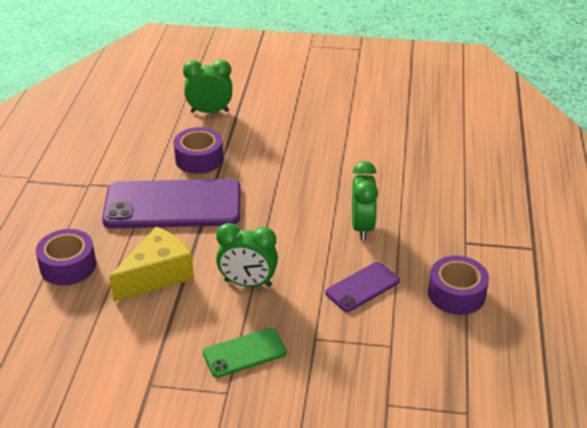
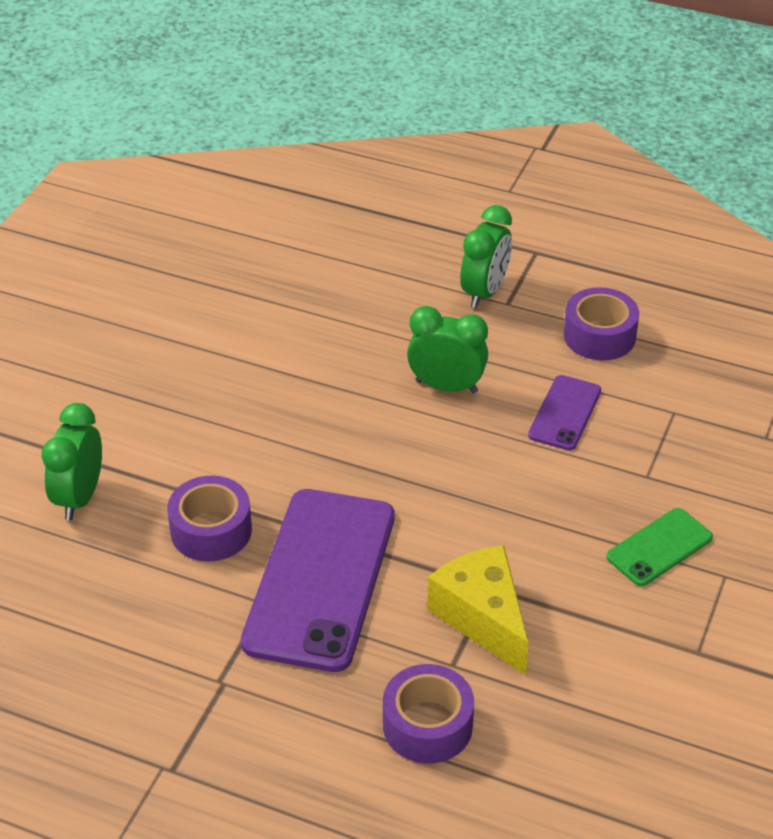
camera: 75 degrees left, 5 degrees up
green phone [203,328,287,378] -> green phone turned 60 degrees clockwise [606,508,713,586]
green clock [216,223,278,287] -> green clock moved to [460,205,512,308]
purple phone [325,262,400,312] -> purple phone turned 45 degrees clockwise [528,375,601,450]

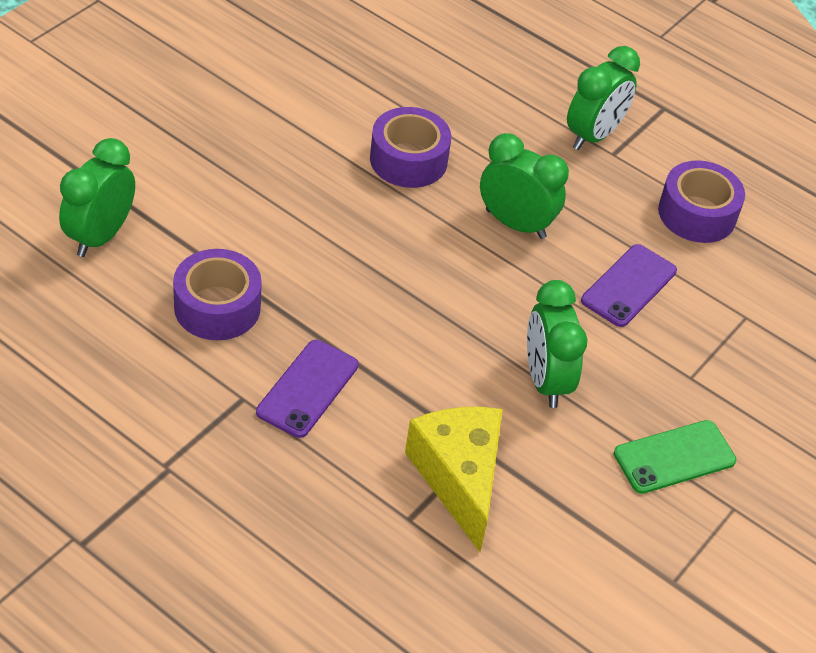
camera: 10 degrees right, 5 degrees up
purple phone [241,489,395,672] -> purple phone [256,340,358,438], size x0.49
purple tape [383,664,474,764] -> purple tape moved to [370,107,451,188]
none -> green clock [527,280,588,408]

